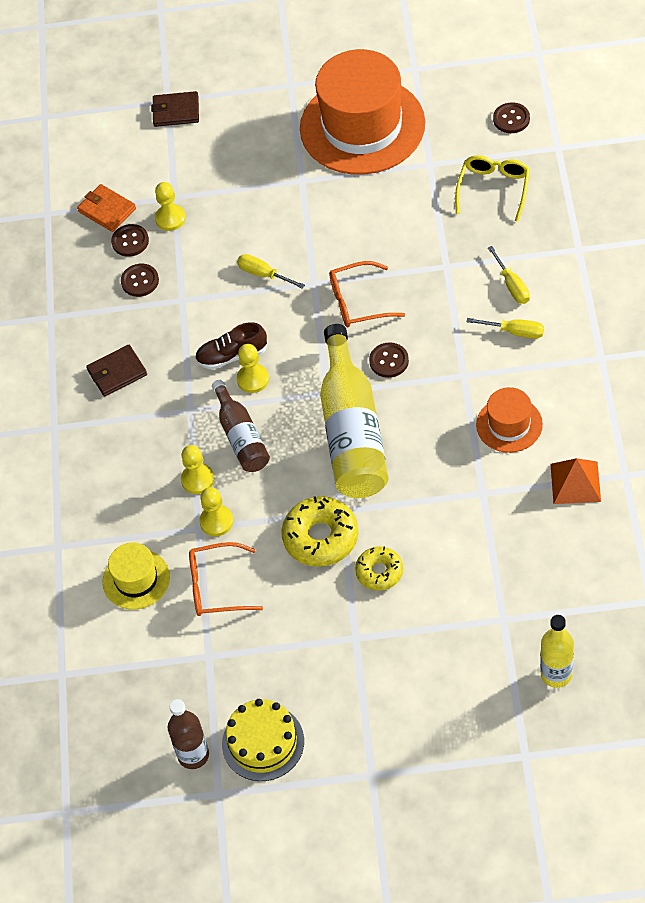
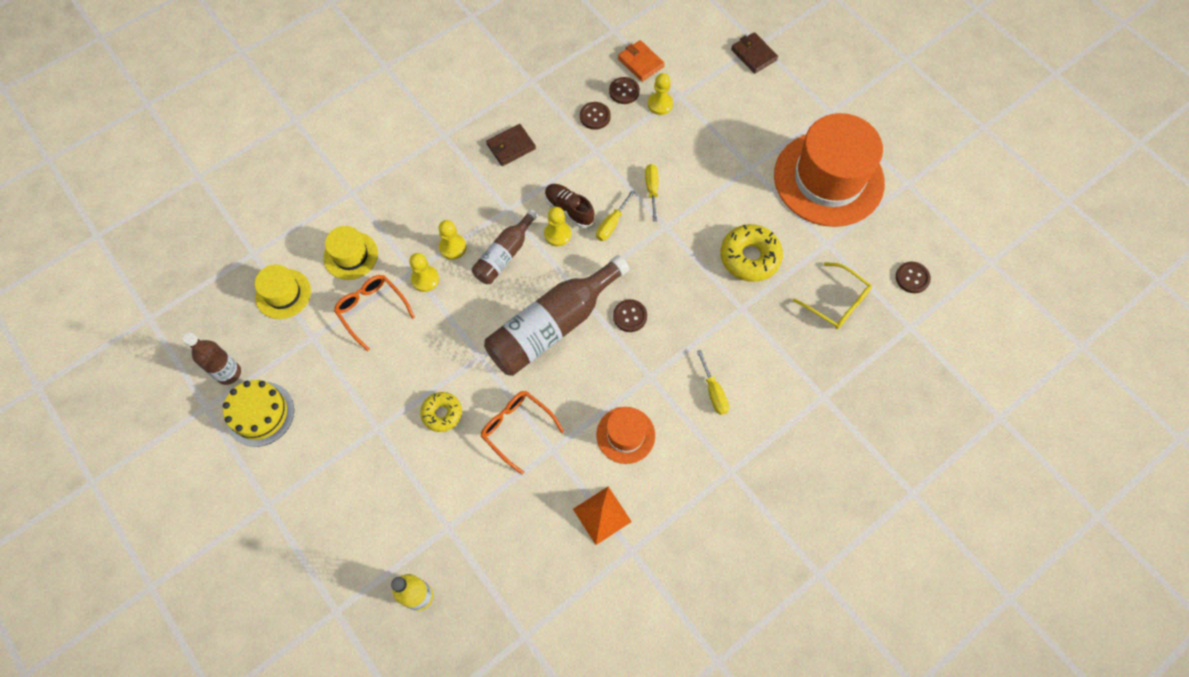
camera: 50 degrees right, 10 degrees up
orange wallet [77,184,136,232] -> orange wallet turned 45 degrees counterclockwise [618,40,665,82]
brown wallet [86,345,147,396] -> brown wallet turned 60 degrees counterclockwise [486,124,536,166]
yellow donut [282,496,358,567] -> yellow donut moved to [720,224,783,282]
yellow bottle [320,324,389,498] -> brown bottle [484,255,629,376]
orange glasses [329,261,405,327] -> orange glasses moved to [481,391,564,474]
yellow glasses [455,155,530,222] -> yellow glasses turned 60 degrees clockwise [793,262,872,329]
yellow screwdriver [488,246,530,304] -> yellow screwdriver moved to [596,190,635,241]
none -> yellow hat [255,264,311,319]

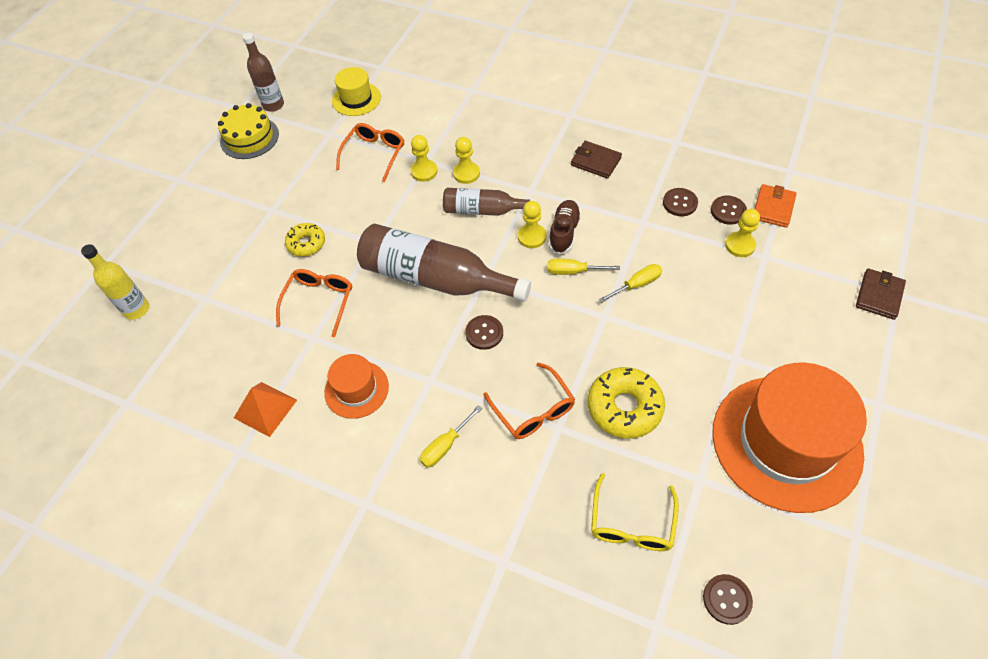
camera: 65 degrees right, 10 degrees down
yellow hat [324,226,378,280] -> none
none -> orange glasses [483,362,575,439]

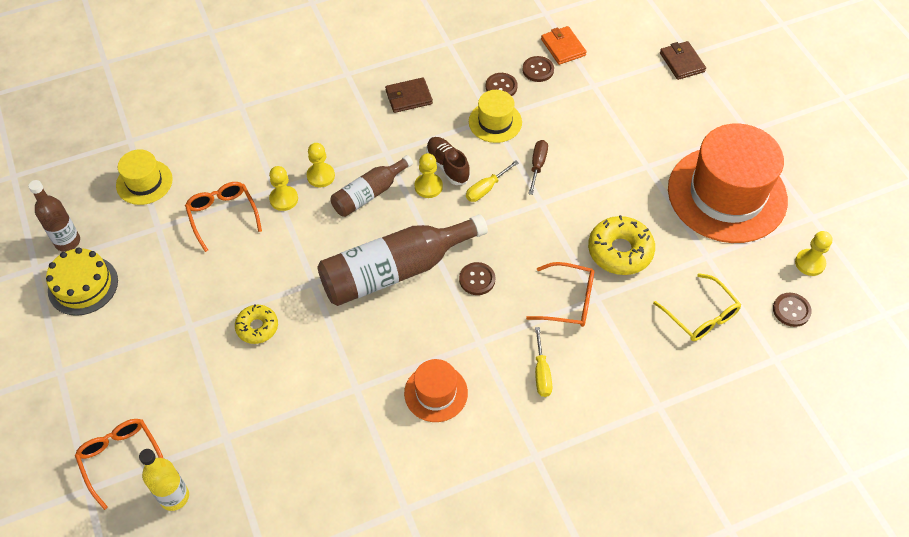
camera: 50 degrees left, 0 degrees up
orange pyramid [234,382,297,437] -> none
orange glasses [276,269,352,337] -> orange glasses moved to [75,419,163,510]
yellow screwdriver [599,264,662,303] -> brown screwdriver [528,140,548,195]
yellow pawn [725,209,760,257] -> yellow pawn moved to [795,231,832,276]
none -> yellow hat [469,90,522,143]

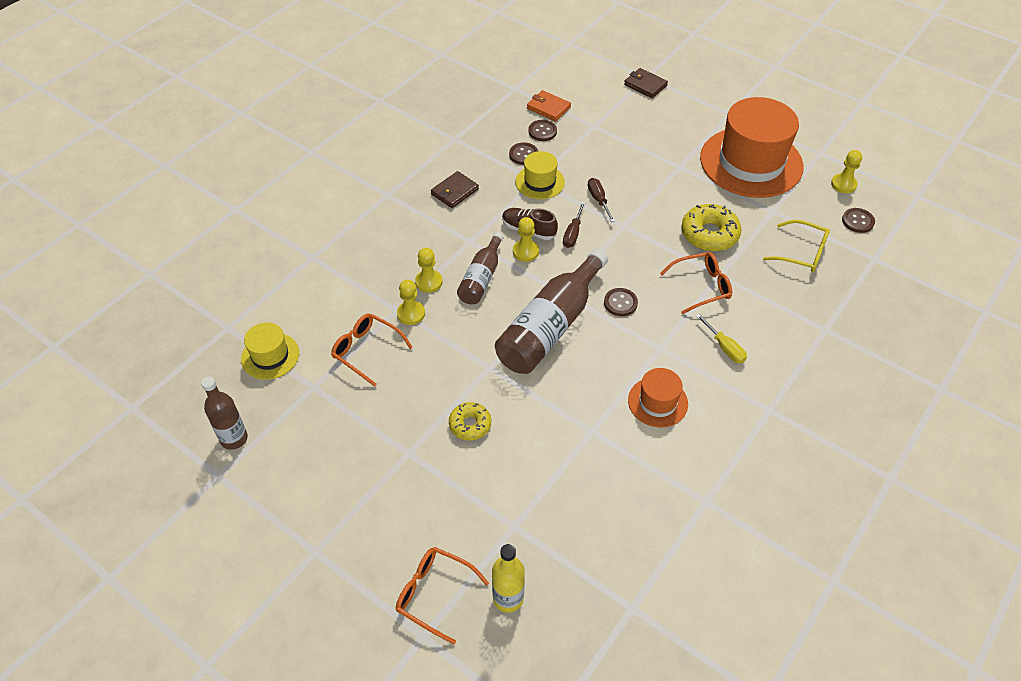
camera: 30 degrees left, 5 degrees down
yellow cake [46,247,118,316] -> none
yellow screwdriver [466,160,519,202] -> brown screwdriver [563,202,585,248]

